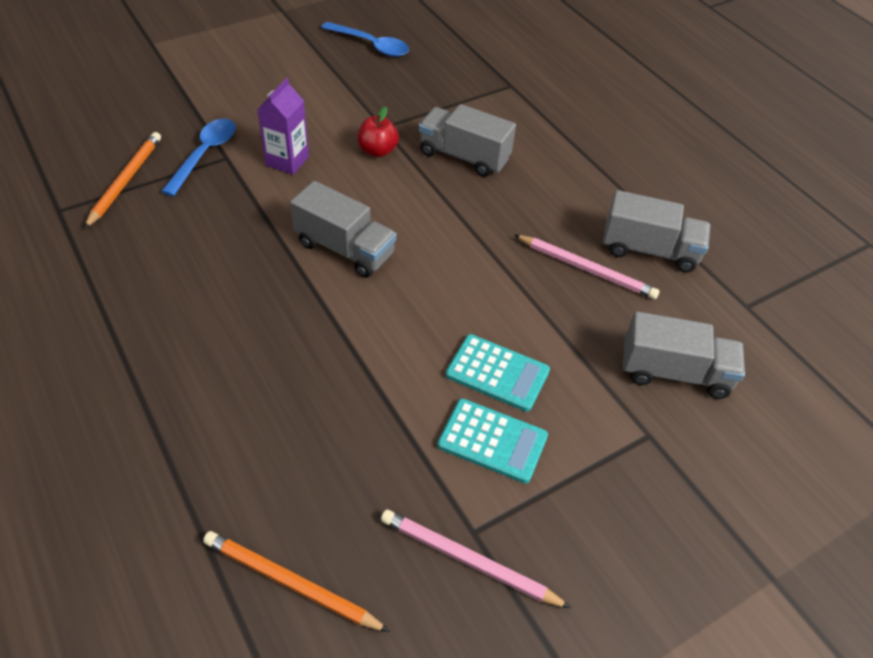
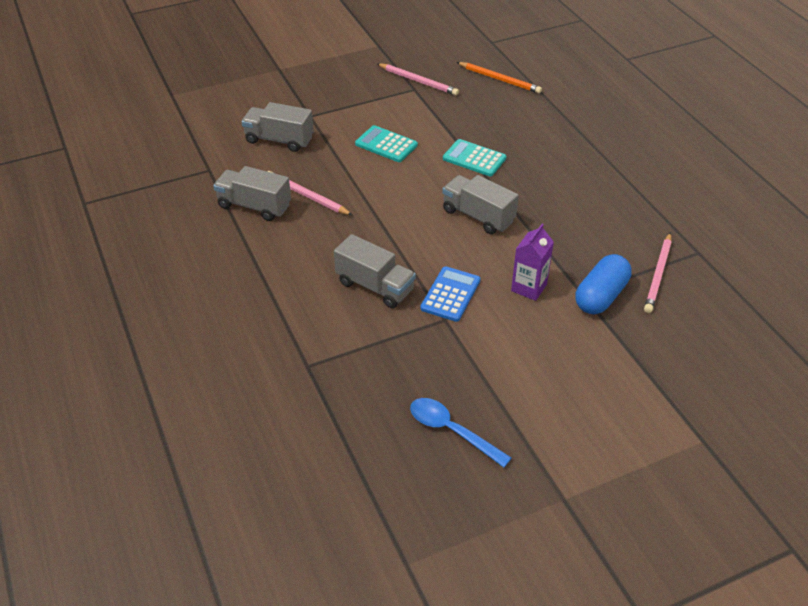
camera: 170 degrees left, 5 degrees down
orange pencil [84,132,161,229] -> pink pencil [644,232,672,313]
blue spoon [161,119,236,196] -> blue capsule [575,254,632,314]
red apple [357,107,399,157] -> blue calculator [420,266,481,322]
turquoise calculator [437,399,548,483] -> turquoise calculator moved to [443,139,506,176]

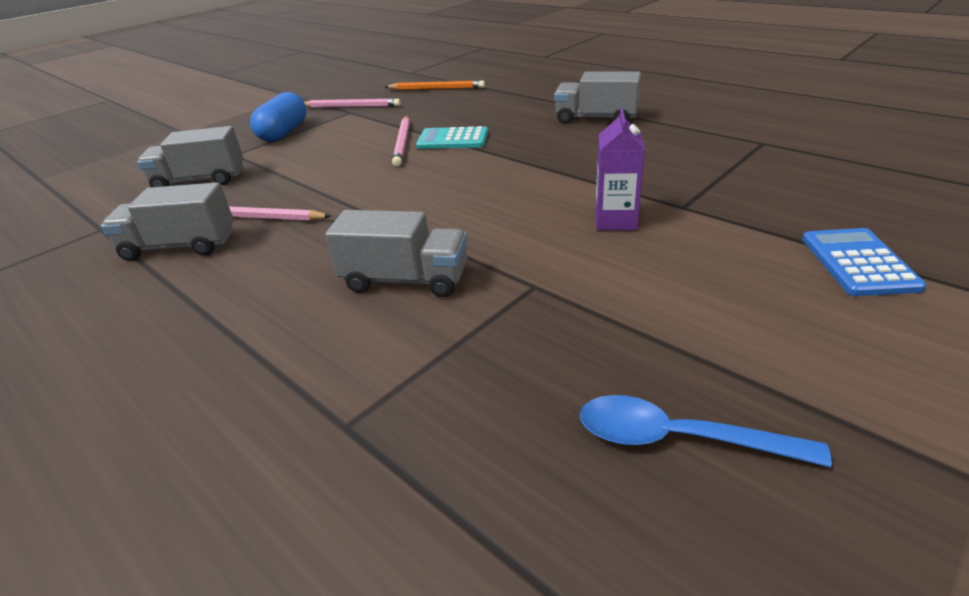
camera: 20 degrees left, 10 degrees down
turquoise calculator [355,125,418,162] -> none
blue calculator [420,266,481,322] -> blue calculator moved to [802,228,926,296]
grey truck [442,175,519,234] -> grey truck moved to [554,71,641,124]
blue capsule [575,254,632,314] -> blue capsule moved to [250,92,306,142]
pink pencil [644,232,672,313] -> pink pencil moved to [392,116,410,167]

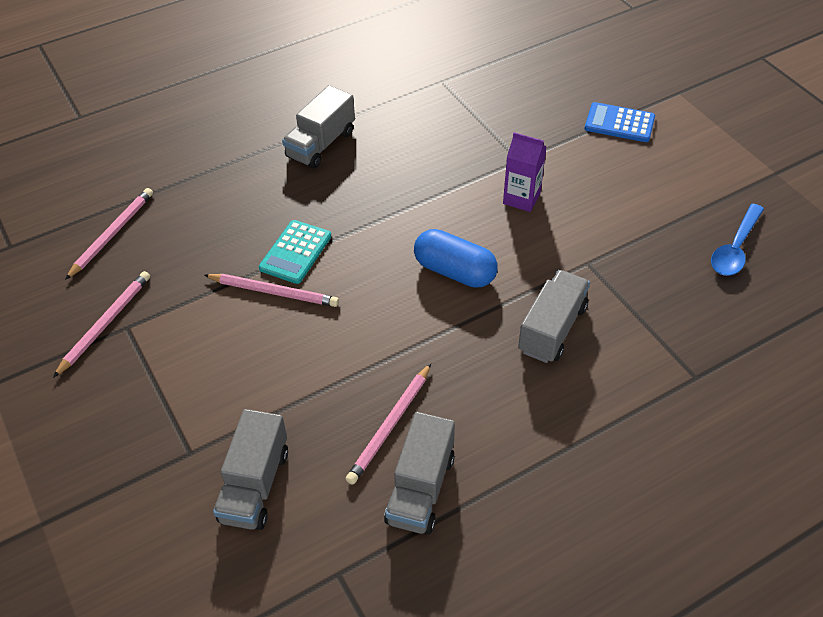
camera: 75 degrees left, 15 degrees up
blue capsule [250,92,306,142] -> blue capsule moved to [414,229,498,288]
orange pencil [385,80,485,90] -> pink pencil [65,188,153,280]

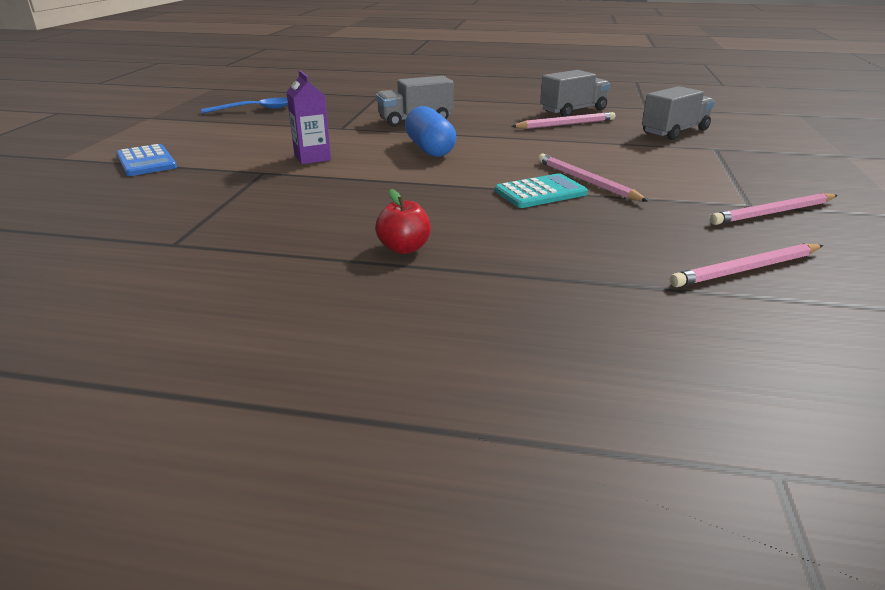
camera: 140 degrees left, 20 degrees down
grey truck [282,85,355,169] -> red apple [375,189,431,254]

